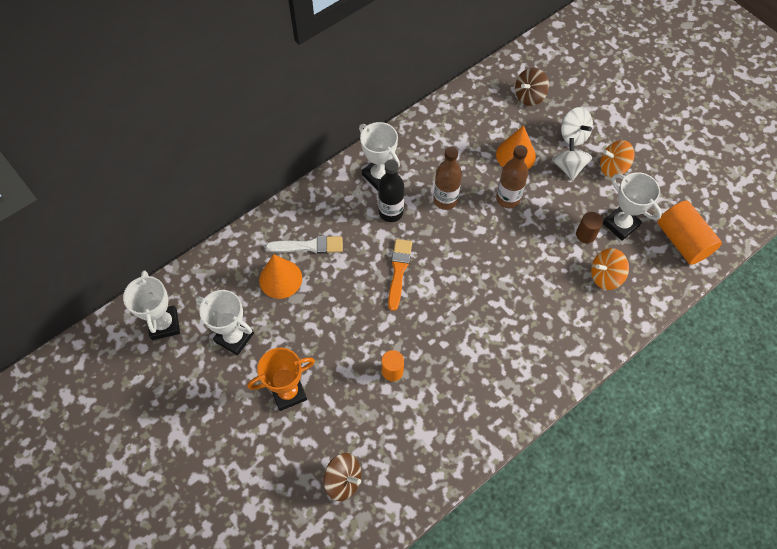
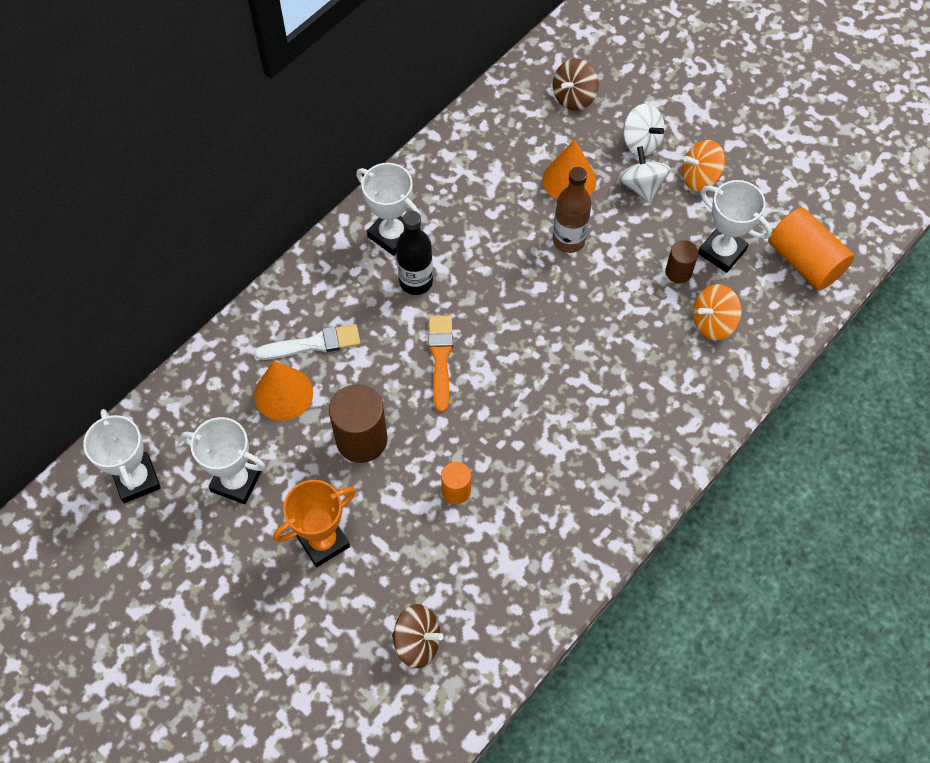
camera: 10 degrees left, 0 degrees up
brown bottle [433,146,462,210] -> none
none -> brown cylinder [329,384,388,463]

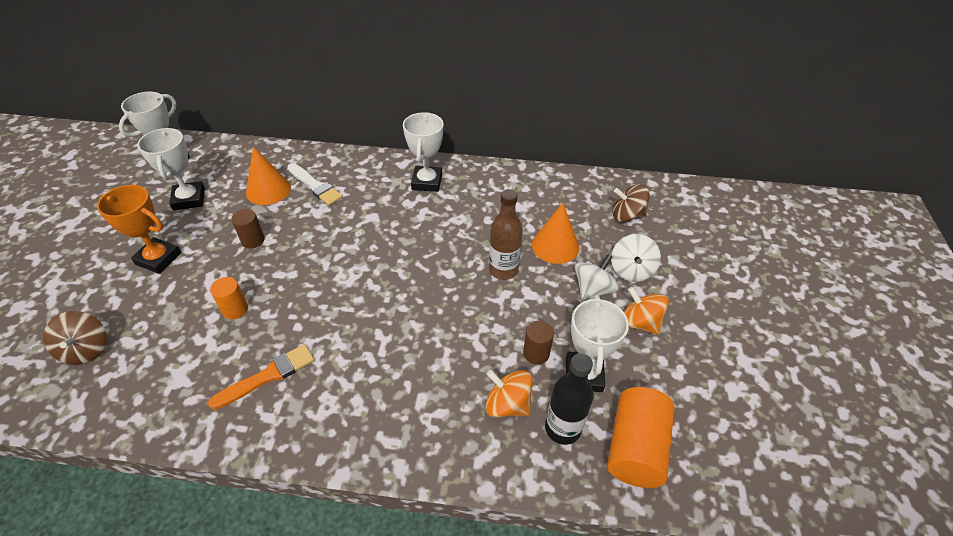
camera: 55 degrees right, 15 degrees down
brown cylinder [329,384,388,463] -> brown cylinder [231,209,265,248], size x0.55
black bottle [396,211,433,295] -> black bottle moved to [545,353,594,445]
orange brush [428,316,453,412] -> orange brush moved to [208,344,315,410]

